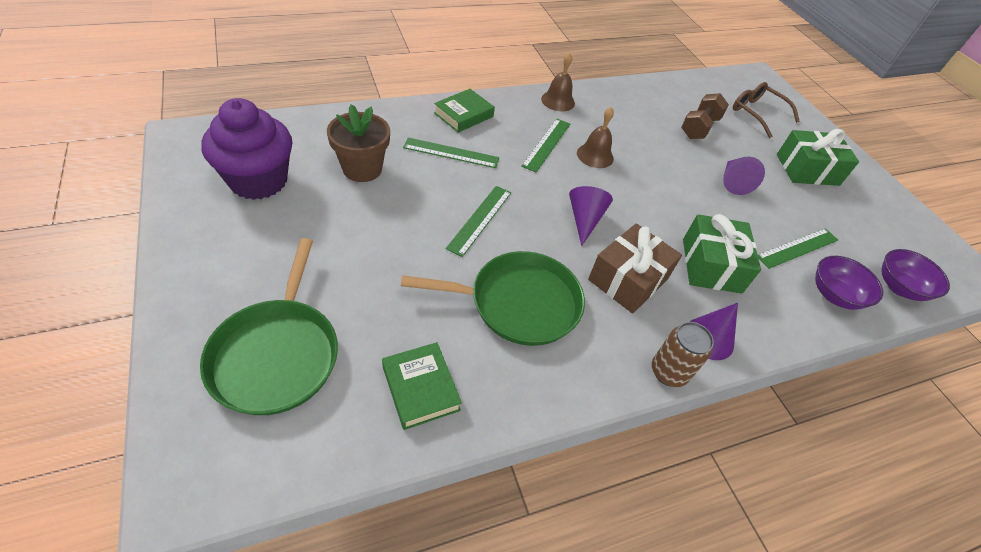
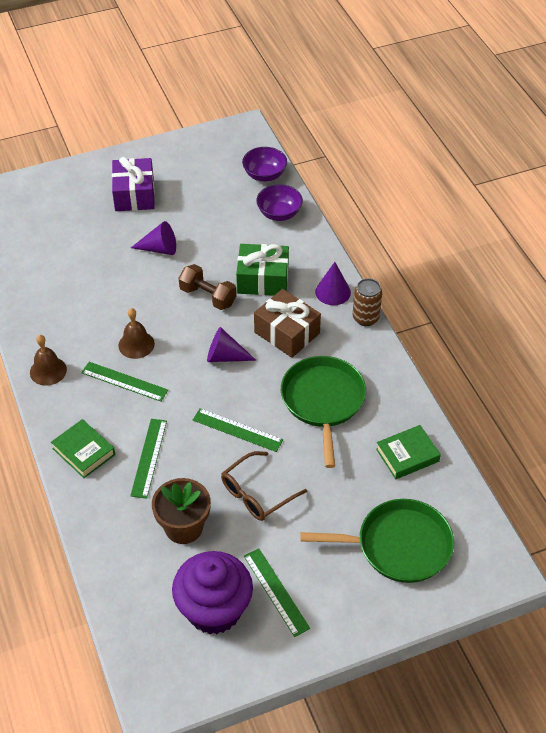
camera: 85 degrees left, 0 degrees up
brown dumbbell [681,93,729,139] -> brown dumbbell moved to [179,264,237,310]
brown glasses [733,82,800,138] -> brown glasses moved to [221,451,307,521]
green ruler [758,228,838,269] -> green ruler moved to [244,548,310,637]
green gift [777,129,859,186] -> purple gift [112,157,155,211]

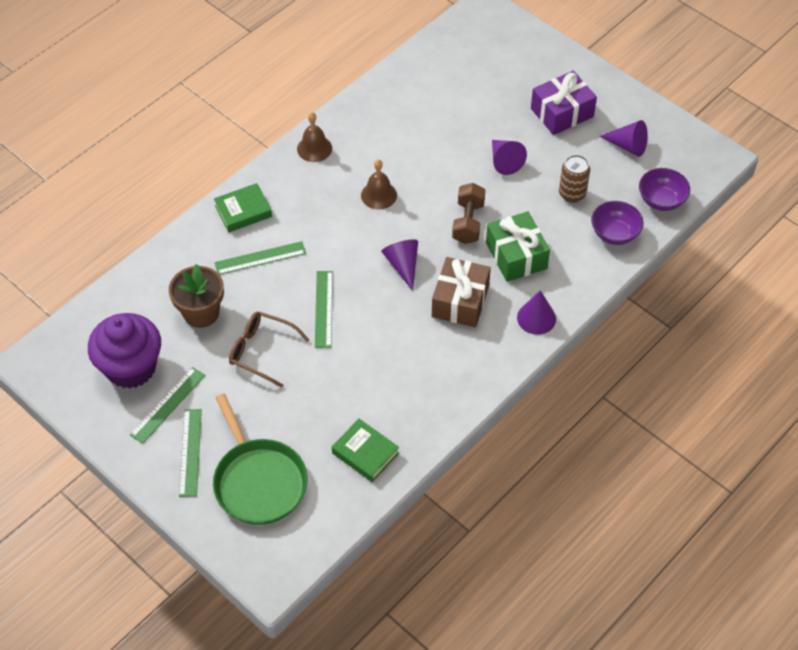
camera: 65 degrees right, 5 degrees up
green book [51,419,115,478] -> green book turned 45 degrees clockwise [214,183,272,232]
green ruler [81,362,168,401] -> green ruler moved to [179,409,202,497]
green pan [281,356,366,468] -> none
brown can [353,278,382,326] -> brown can moved to [559,155,590,203]
none -> purple cone [599,120,648,157]

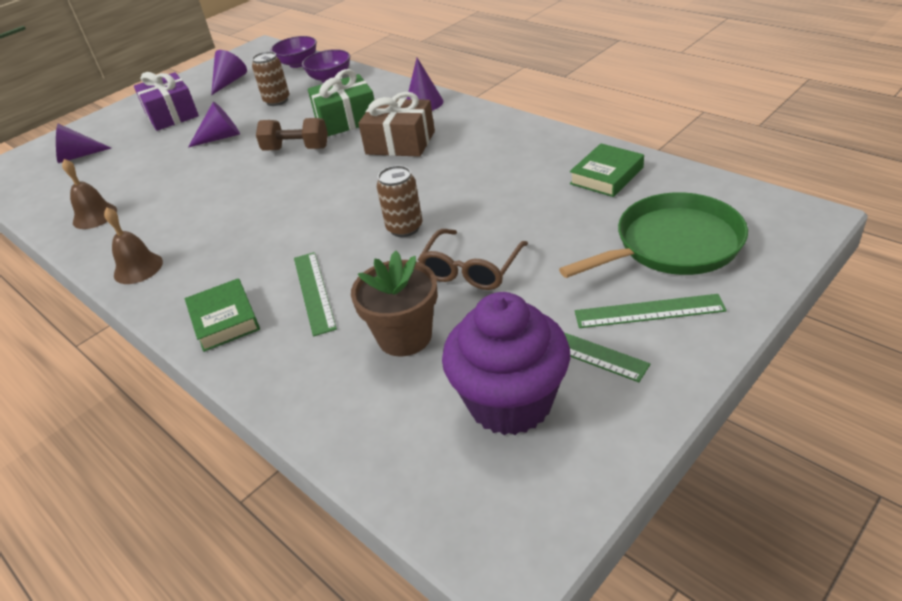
camera: 85 degrees left, 15 degrees down
green ruler [315,271,333,348] -> brown can [377,165,422,237]
brown bell [361,159,397,210] -> brown bell moved to [62,159,117,229]
purple cone [381,239,418,291] -> purple cone moved to [56,124,111,163]

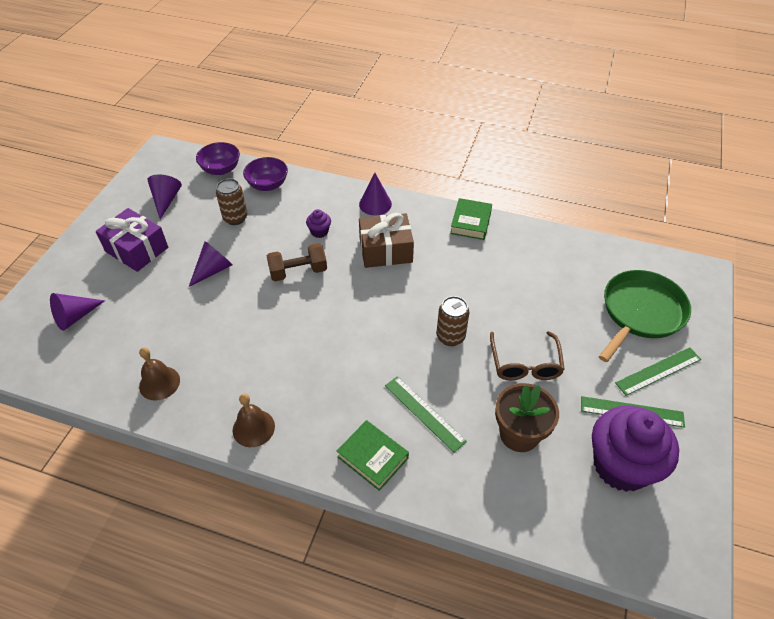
camera: 30 degrees left, 10 degrees up
green gift [308,69,374,136] -> purple cupcake [306,209,331,238]
green book [570,143,644,197] -> green book moved to [450,198,492,240]

